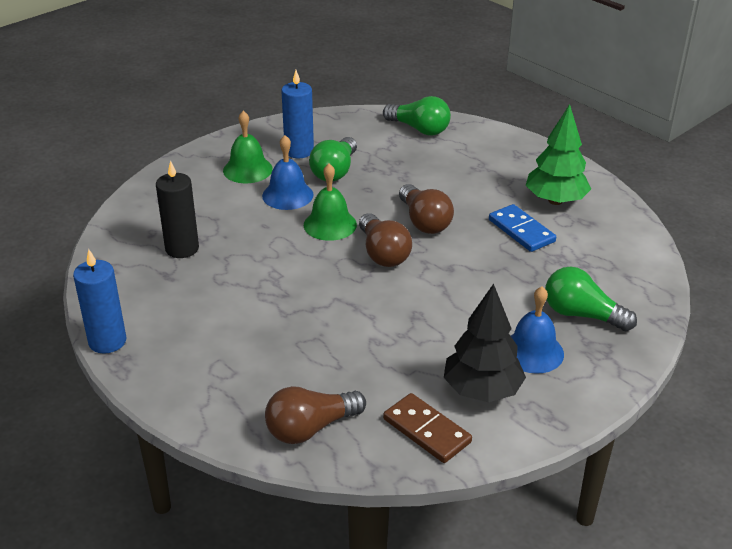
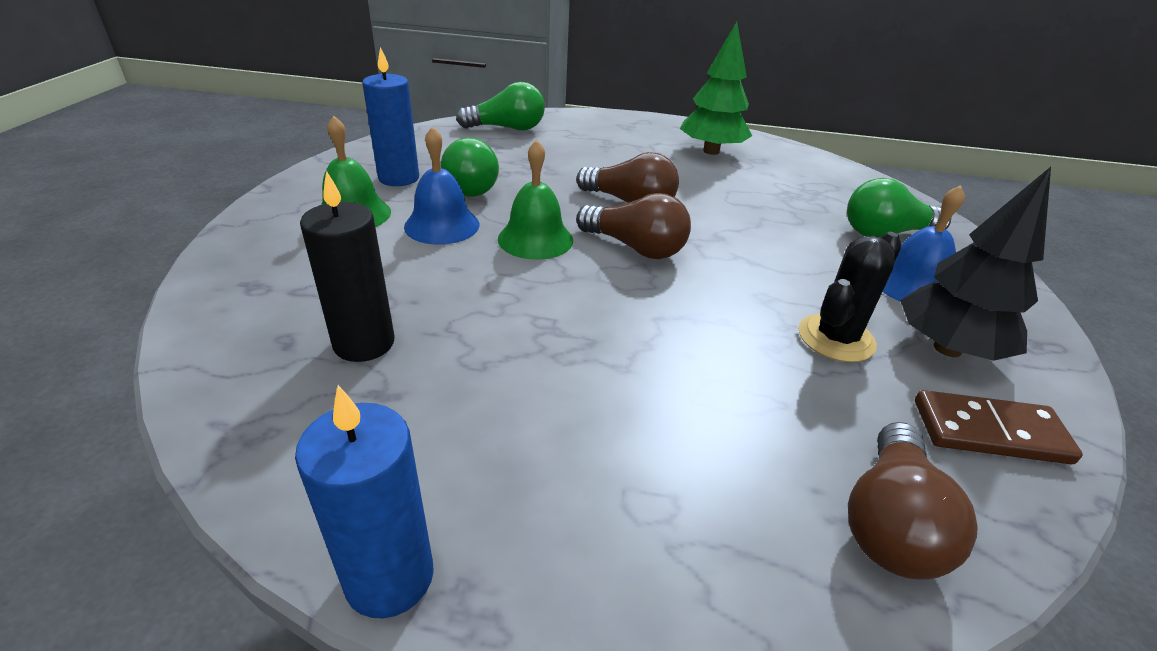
camera: 40 degrees left, 0 degrees up
blue domino [489,204,556,252] -> none
none -> black cactus [799,232,902,362]

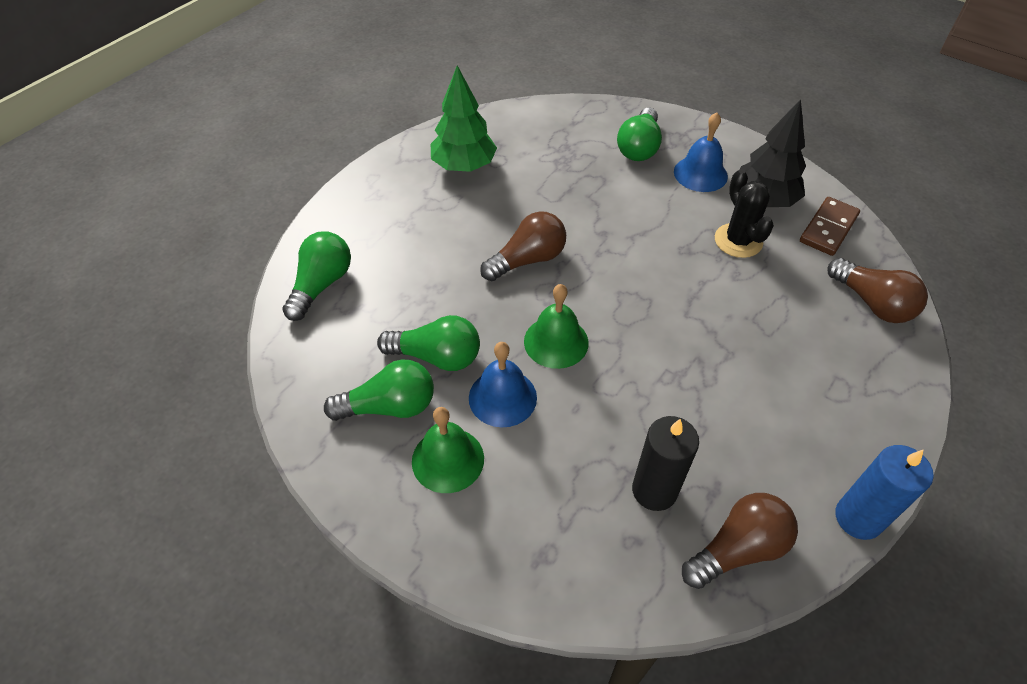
camera: 60 degrees left, 15 degrees up
blue candle [362,47,419,186] -> green light bulb [324,359,434,421]
brown light bulb [576,193,691,259] -> brown light bulb moved to [682,493,798,589]

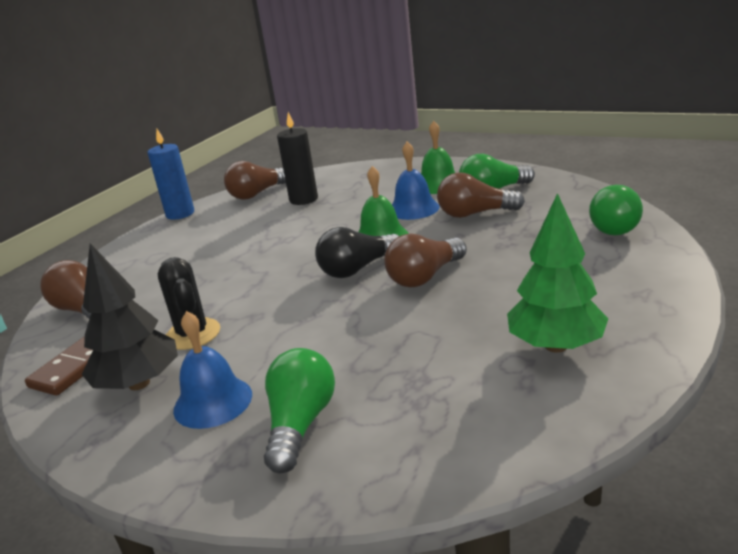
camera: 175 degrees right, 25 degrees down
green light bulb [377,315,480,371] -> brown light bulb [437,172,525,218]
none -> black light bulb [315,227,399,278]

